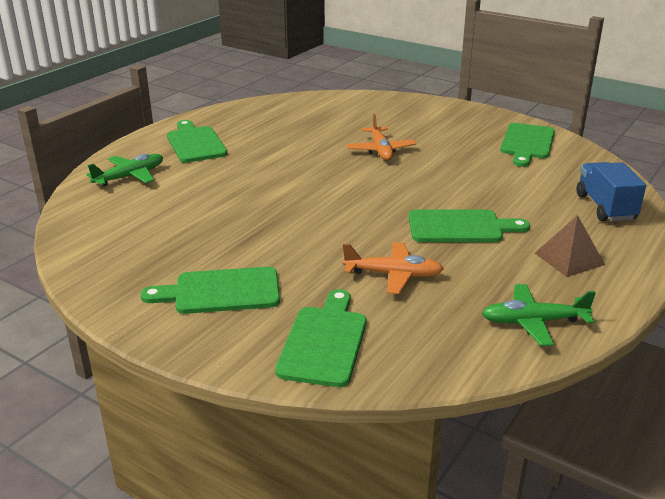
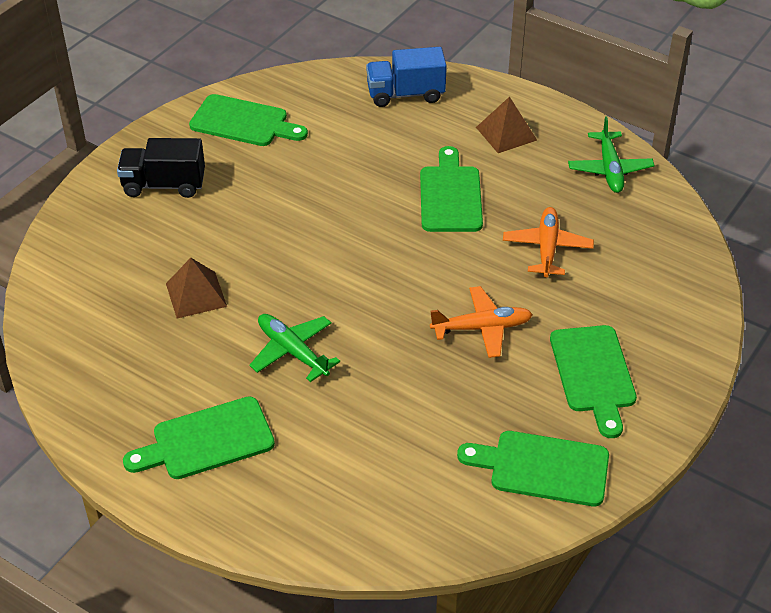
camera: 90 degrees left, 15 degrees up
green plane [86,154,163,186] -> green plane moved to [249,314,340,382]
green cutting board [275,289,366,387] -> green cutting board moved to [457,431,609,506]
orange plane [347,114,416,161] -> orange plane moved to [430,286,533,358]
none -> black truck [117,138,205,198]
none -> brown pyramid [166,258,227,319]

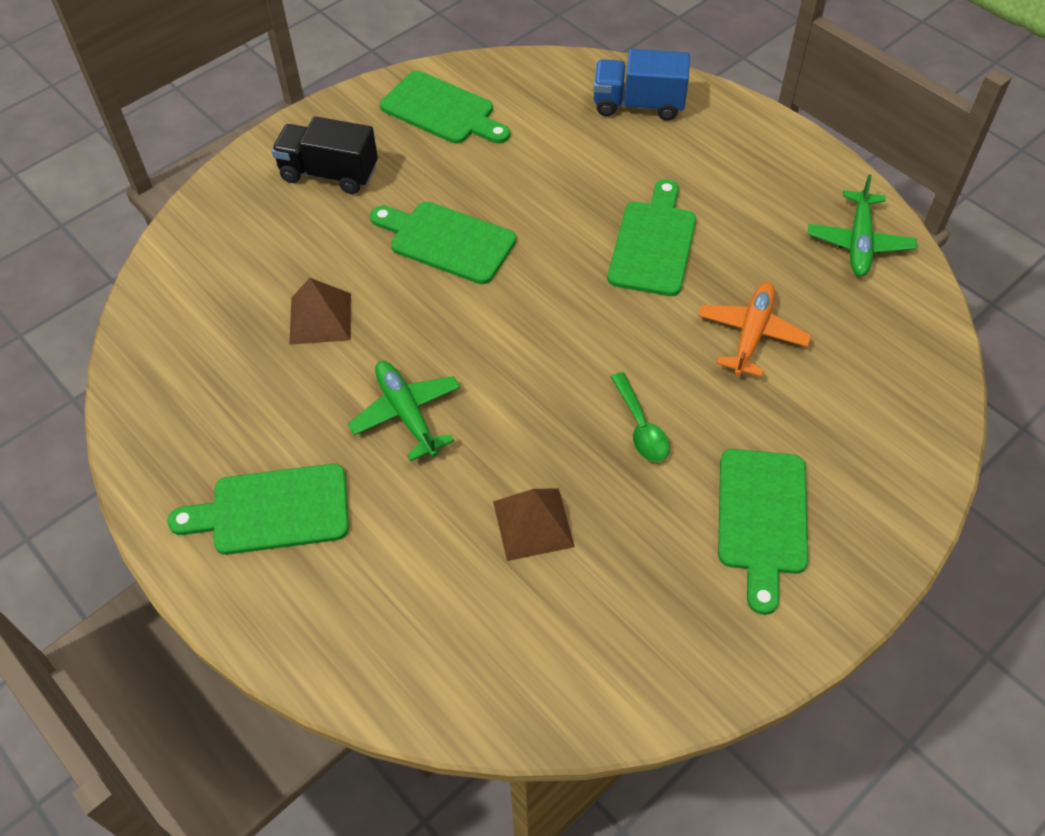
camera: 15 degrees right, 10 degrees up
orange plane [430,286,533,358] -> green spoon [611,372,670,462]
green cutting board [457,431,609,506] -> green cutting board moved to [370,202,516,284]
brown pyramid [476,97,537,153] -> brown pyramid moved to [493,488,575,561]

